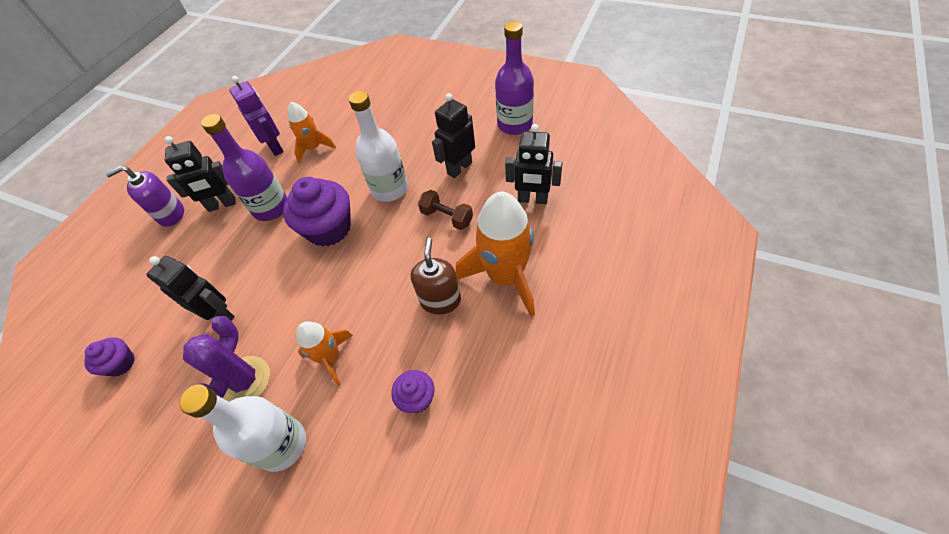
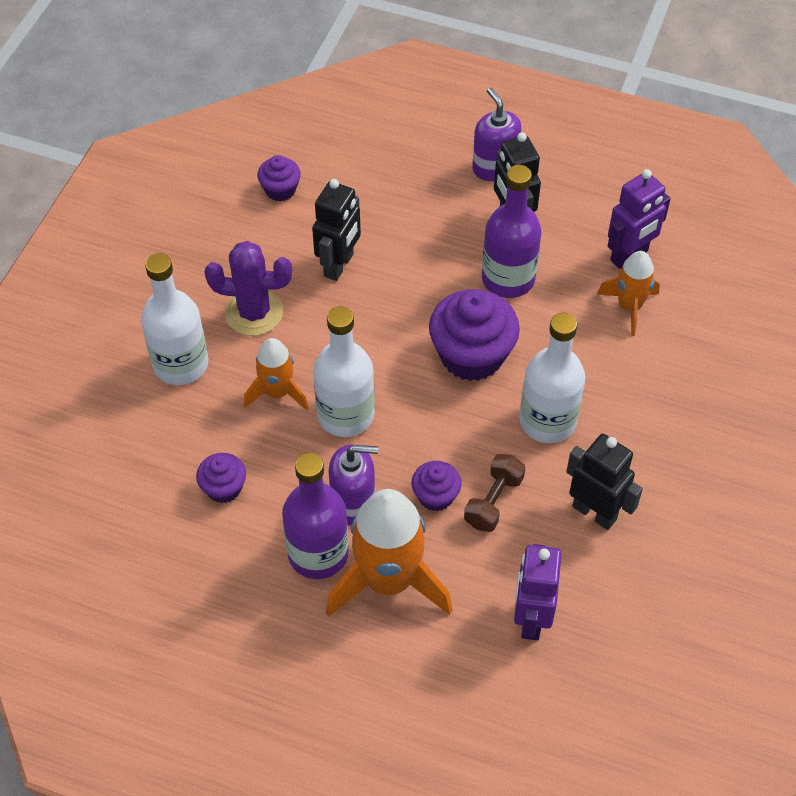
camera: 80 degrees right, 0 degrees up
brown soap dispenser [411,238,461,315] -> purple soap dispenser [328,444,378,526]
purple bottle [495,21,534,135] -> purple bottle moved to [282,452,349,579]
black robot [505,124,563,204] -> purple robot [514,544,562,640]
none -> white bottle [313,306,375,437]
none -> purple cupcake [411,461,461,511]

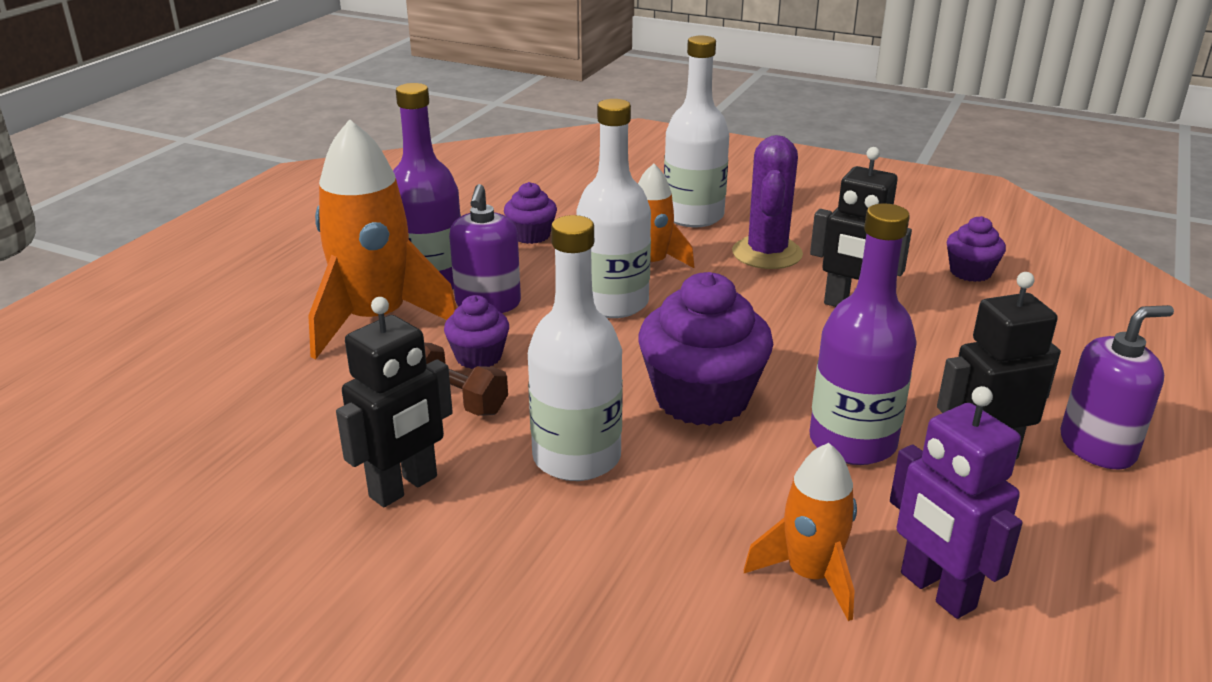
camera: 95 degrees right, 25 degrees down
purple robot [514,544,562,640] -> none

